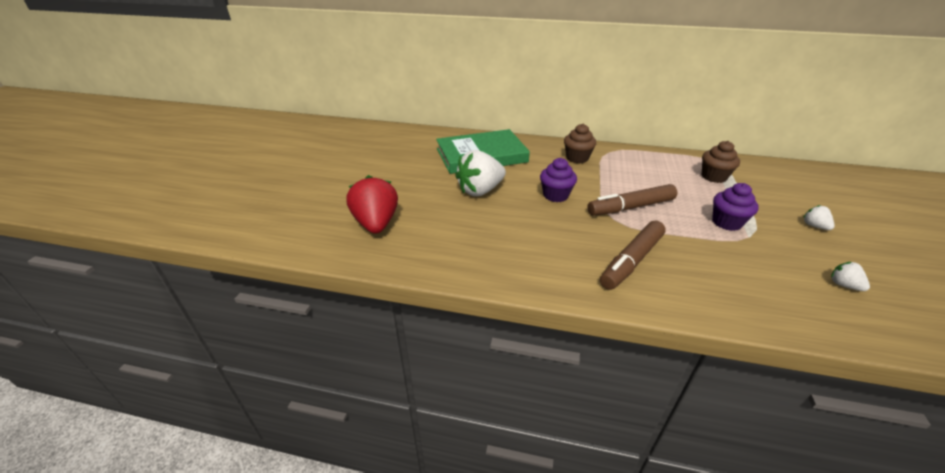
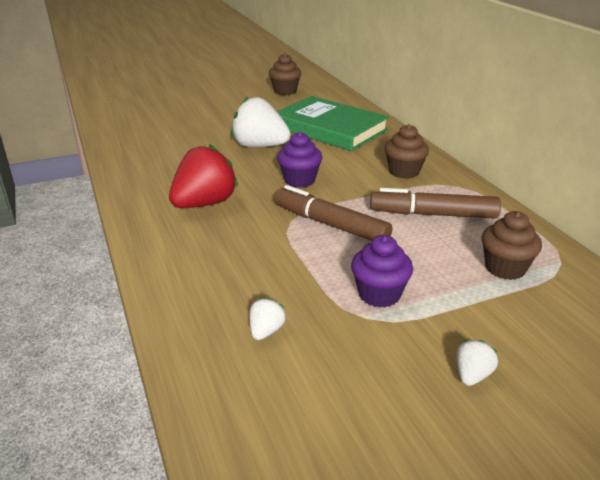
camera: 55 degrees right, 5 degrees down
red strawberry [346,175,398,234] -> red strawberry moved to [169,144,238,208]
brown marker [600,221,666,290] -> brown marker moved to [370,188,501,219]
white strawberry [831,262,870,291] -> white strawberry moved to [250,298,286,340]
none -> brown cupcake [269,53,301,95]

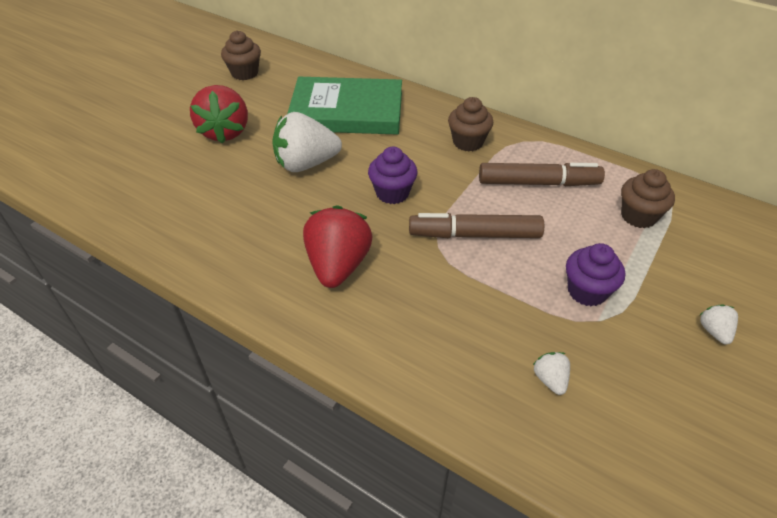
camera: 35 degrees left, 15 degrees up
brown marker [370,188,501,219] -> brown marker turned 150 degrees counterclockwise [479,163,605,186]
none -> red strawberry [190,85,248,144]

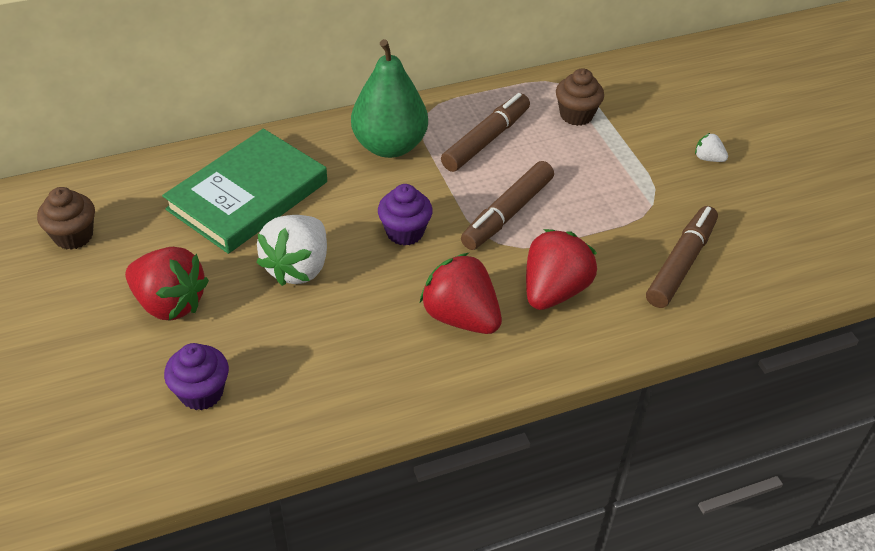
camera: 55 degrees left, 0 degrees up
brown cupcake [448,97,493,151] -> green pear [351,39,428,158]
white strawberry [533,352,570,395] -> brown marker [646,206,718,308]
purple cupcake [566,243,625,307] -> purple cupcake moved to [164,343,229,410]
none -> red strawberry [526,229,597,310]

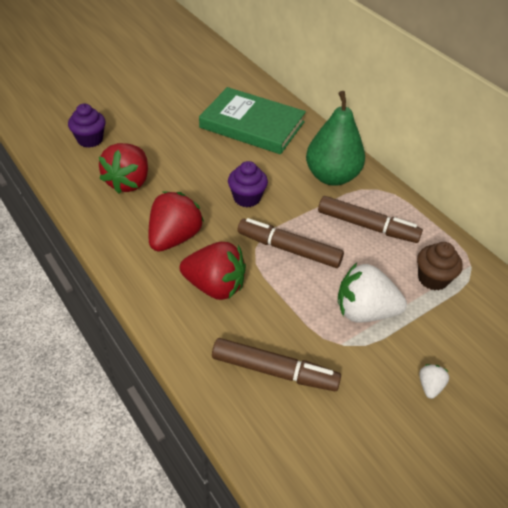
camera: 75 degrees right, 0 degrees up
brown cupcake [37,187,95,250] -> none
red strawberry [125,247,209,320] -> red strawberry moved to [99,143,148,194]
white strawberry [256,215,327,286] -> white strawberry moved to [338,263,407,323]

